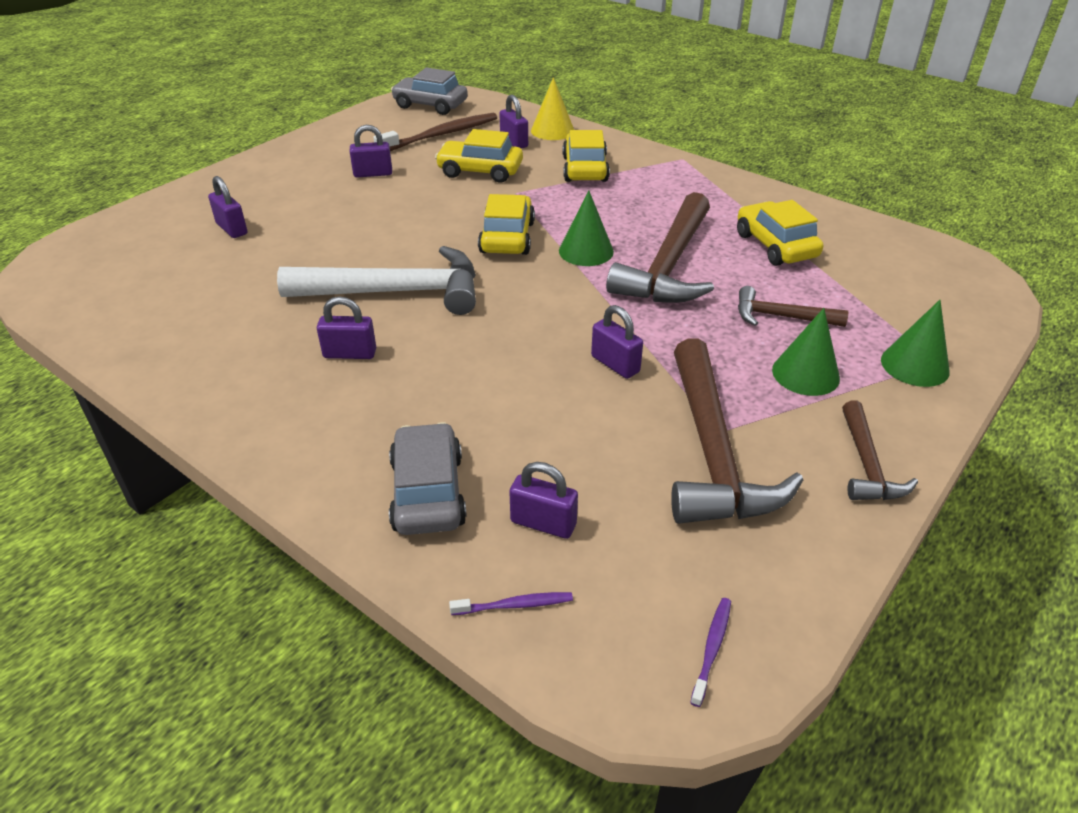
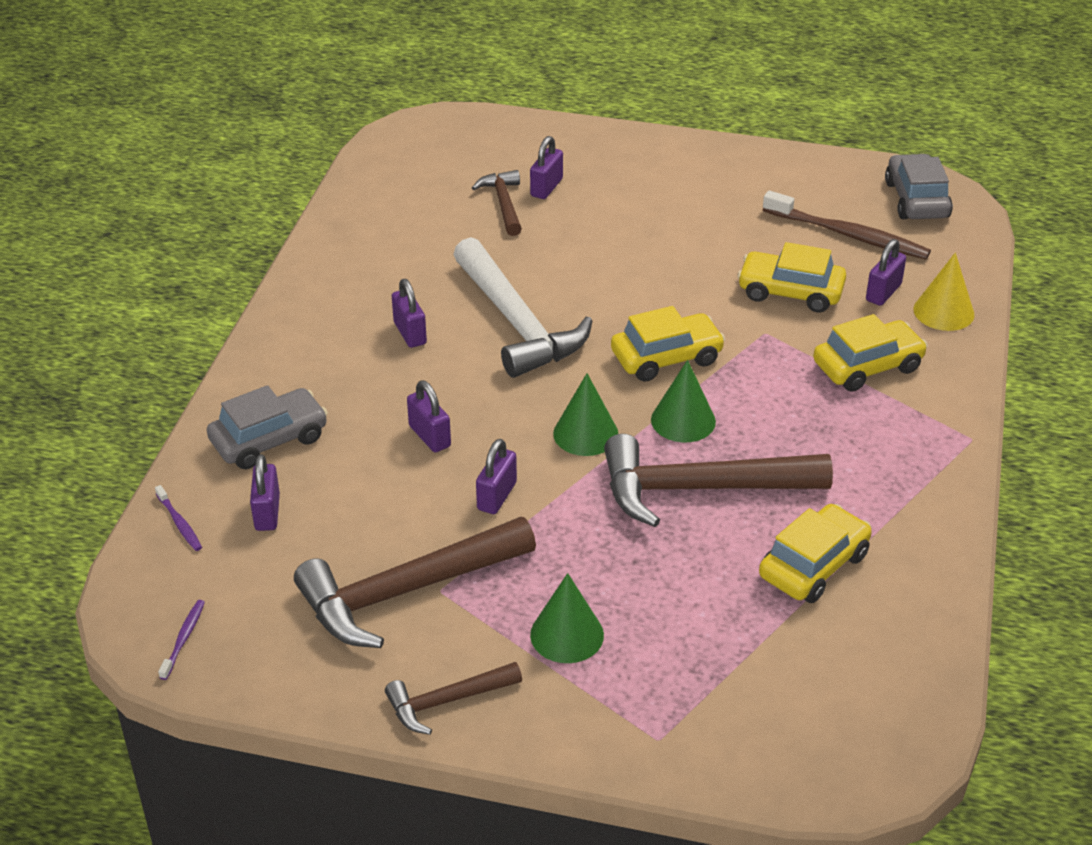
camera: 65 degrees right, 0 degrees up
purple padlock [350,125,392,178] -> purple padlock moved to [407,380,451,452]
yellow car [435,129,523,183] -> yellow car turned 60 degrees counterclockwise [737,242,846,313]
purple toothbrush [690,598,731,707] -> purple toothbrush turned 75 degrees counterclockwise [158,600,205,680]
brown hammer [738,286,848,327] -> brown hammer moved to [472,170,522,236]
green cone [881,300,950,387] -> green cone moved to [553,373,618,456]

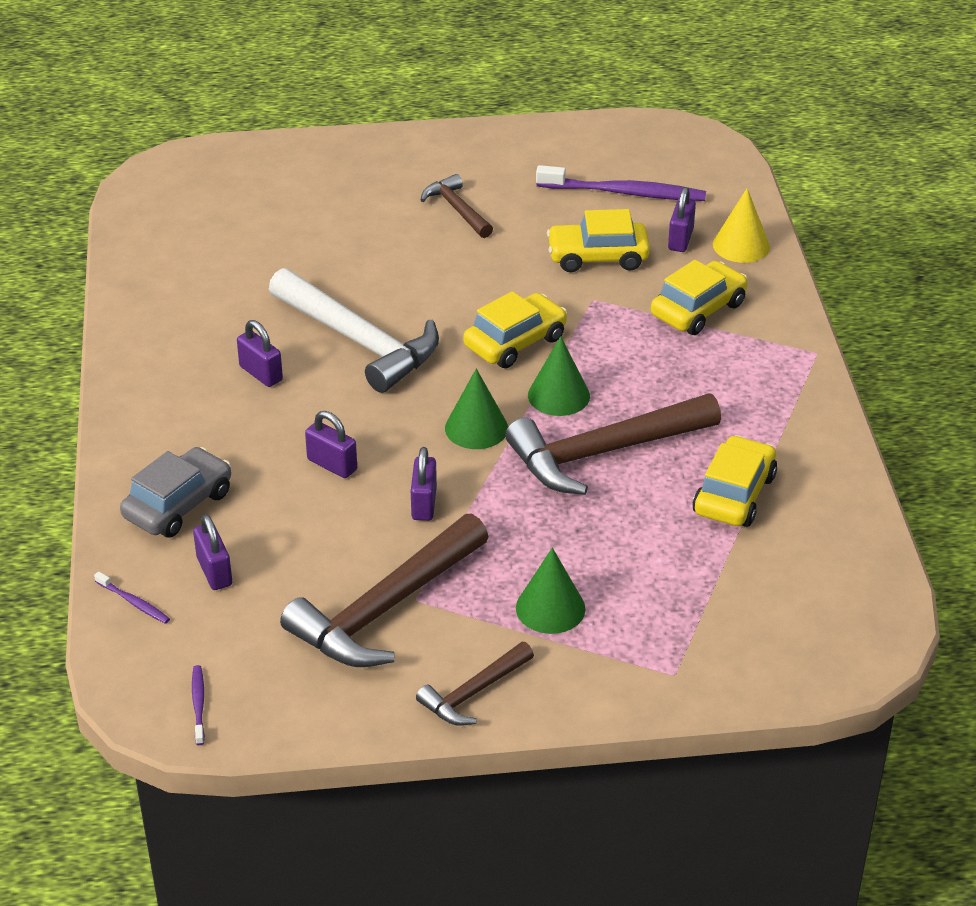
camera: 20 degrees left, 0 degrees up
brown hammer [472,170,522,236] -> brown hammer moved to [421,174,493,238]
purple padlock [530,136,563,199] -> none
brown toothbrush [763,191,931,259] -> purple toothbrush [536,165,706,201]
grey car [885,154,953,219] -> none

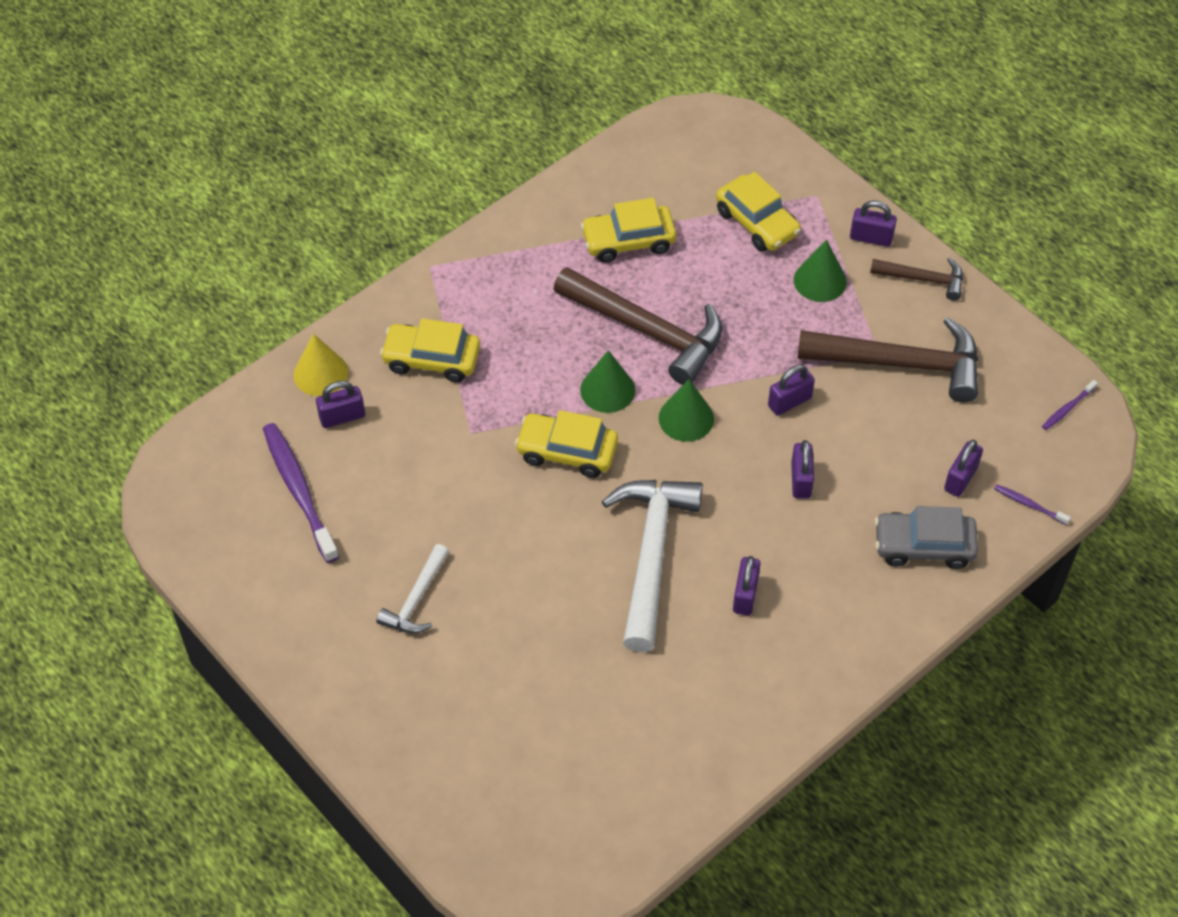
camera: 125 degrees left, 15 degrees up
purple toothbrush [94,571,170,624] -> purple toothbrush turned 60 degrees counterclockwise [994,484,1071,525]
brown hammer [421,174,493,238] -> white hammer [376,544,449,634]
yellow car [547,209,650,272] -> yellow car moved to [716,172,801,252]
none -> purple padlock [850,200,897,247]

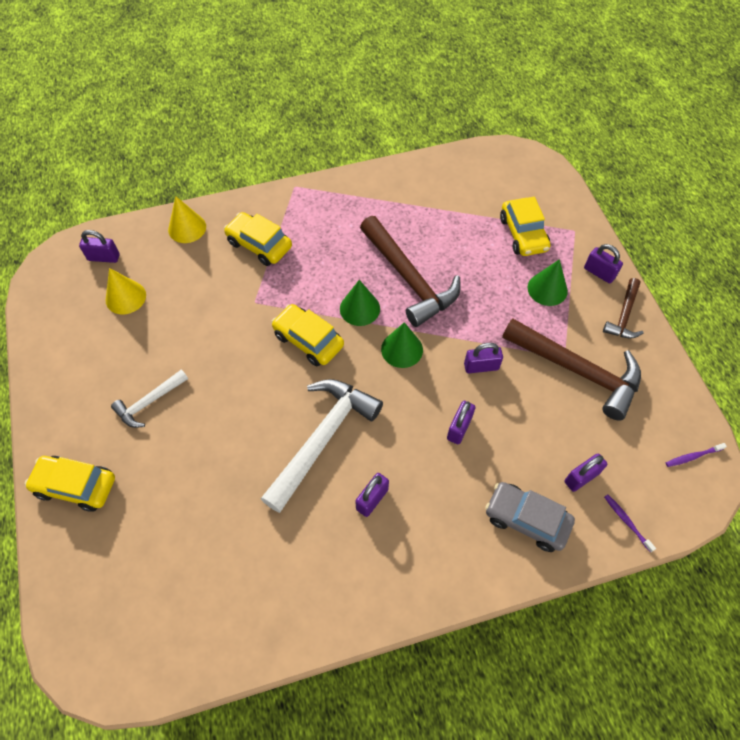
camera: 25 degrees right, 5 degrees up
purple toothbrush [263,423,339,563] -> yellow cone [106,268,146,315]
purple padlock [316,381,365,428] -> purple padlock moved to [79,230,120,263]
yellow car [581,198,676,263] -> yellow car moved to [25,456,115,512]
brown hammer [870,257,963,301] -> brown hammer turned 75 degrees clockwise [603,278,644,338]

